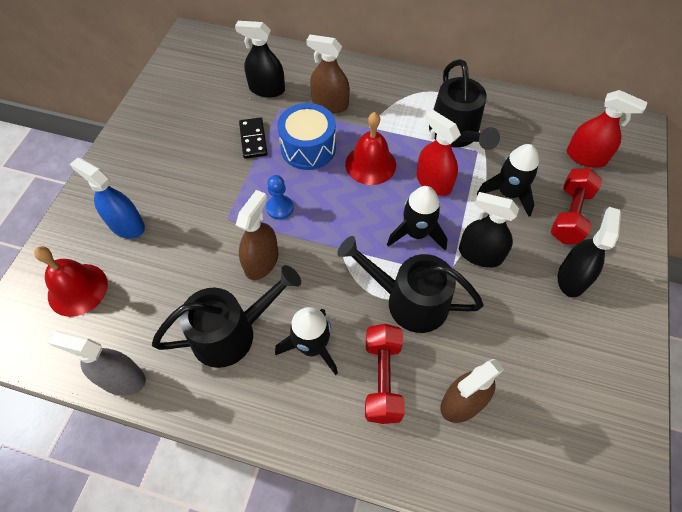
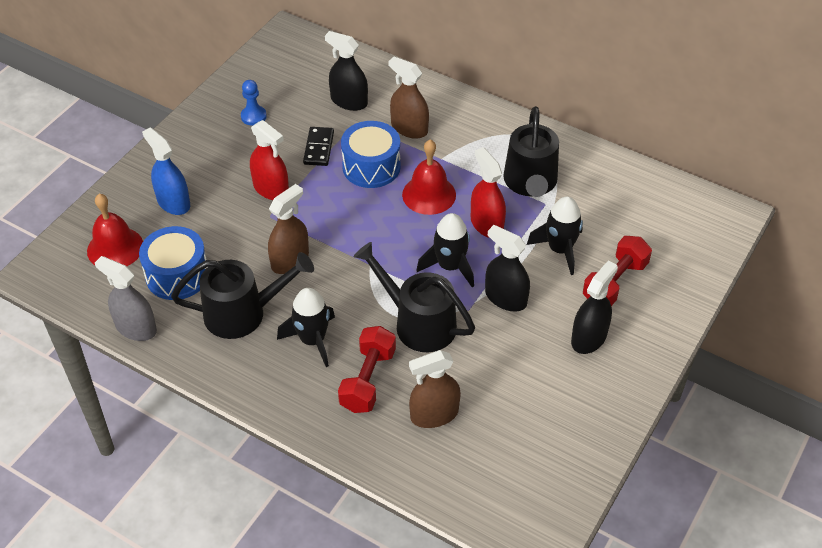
camera: 15 degrees right, 10 degrees down
blue pawn [266,175,294,220] -> blue pawn moved to [241,80,267,126]
red spray bottle [567,90,648,168] -> red spray bottle moved to [250,120,289,200]
none -> blue drum [139,226,207,300]

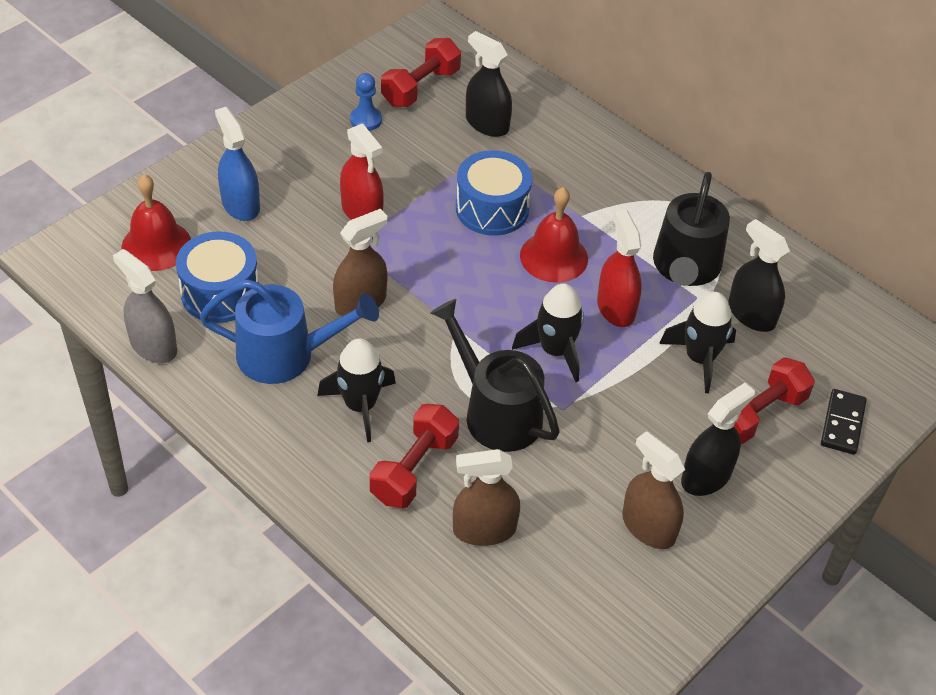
camera: 10 degrees right, 0 degrees up
black watering can [171,252,314,339] -> blue watering can [200,279,379,384]
black domino [303,127,334,166] -> black domino moved to [821,389,867,455]
brown spray bottle [389,57,429,139] -> brown spray bottle moved to [622,431,685,549]
black spray bottle [485,225,530,311] -> black spray bottle moved to [728,219,790,332]
none -> red dumbbell [381,38,461,107]

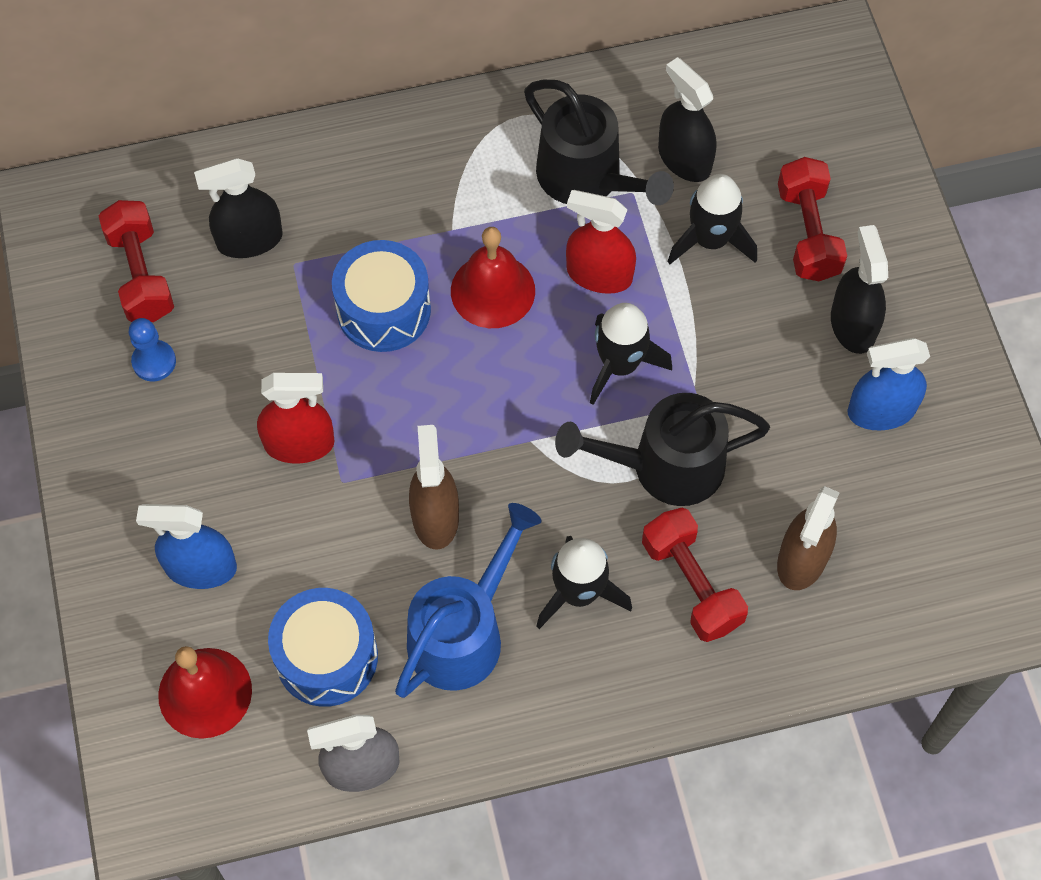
camera: 55 degrees left, 15 degrees up
brown spray bottle [622,431,685,549] -> blue spray bottle [847,338,930,430]
black spray bottle [728,219,790,332] -> black spray bottle turned 60 degrees clockwise [658,57,716,182]
black domino [821,389,867,455] -> none

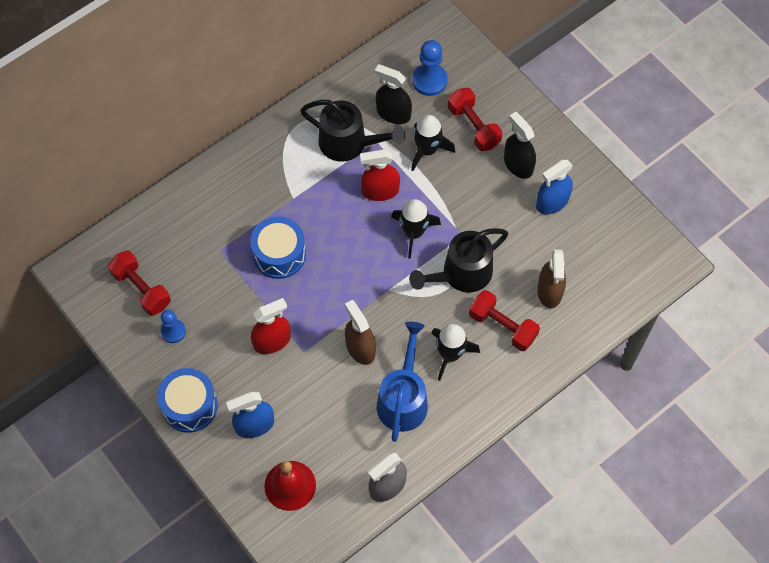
camera: 25 degrees left, 0 degrees up
black spray bottle [194,158,283,258] -> none
blue drum [268,588,378,707] -> blue drum moved to [157,368,218,433]
red bell [451,227,535,328] -> none
none -> blue pawn [412,40,448,96]

